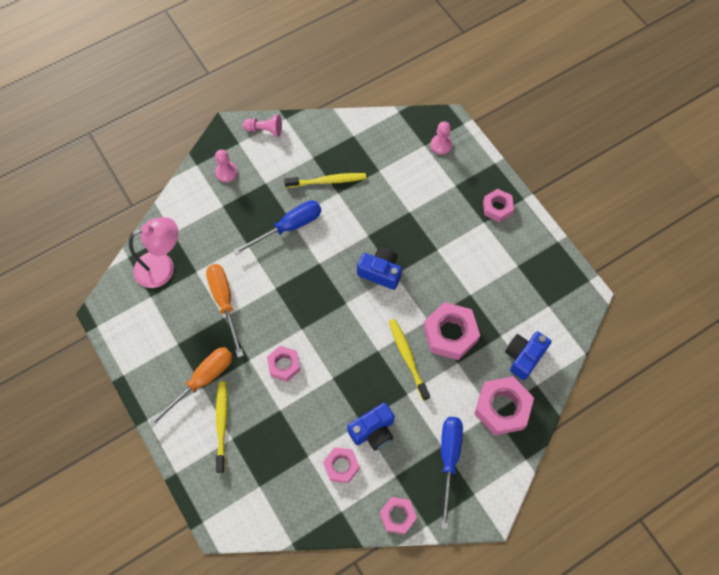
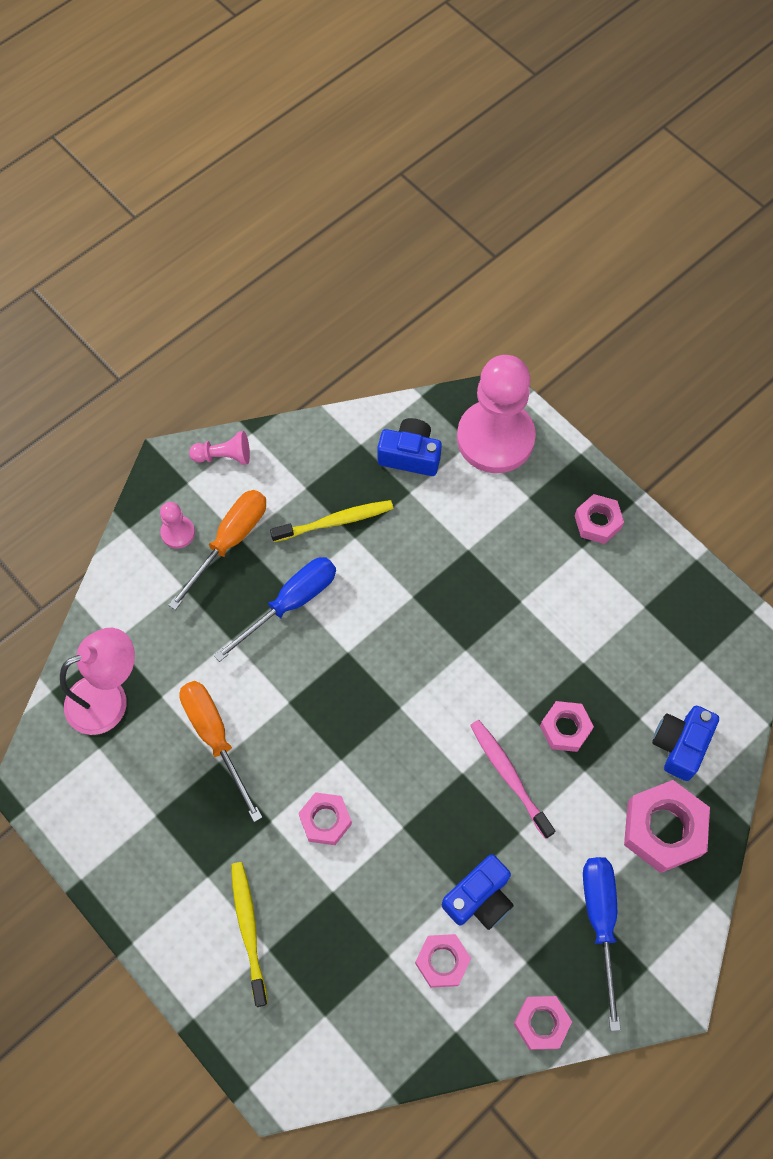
camera: 10 degrees left, 0 degrees up
orange screwdriver [148,347,233,428] -> orange screwdriver moved to [168,490,266,610]
blue camera [357,247,402,290] -> blue camera moved to [377,418,442,476]
yellow toothbrush [389,319,430,401] -> pink toothbrush [470,720,555,839]
pink nut [423,302,480,360] -> pink nut [540,701,594,752], size x0.61
pink pawn [430,121,452,155] -> pink pawn [457,355,536,473], size x2.37

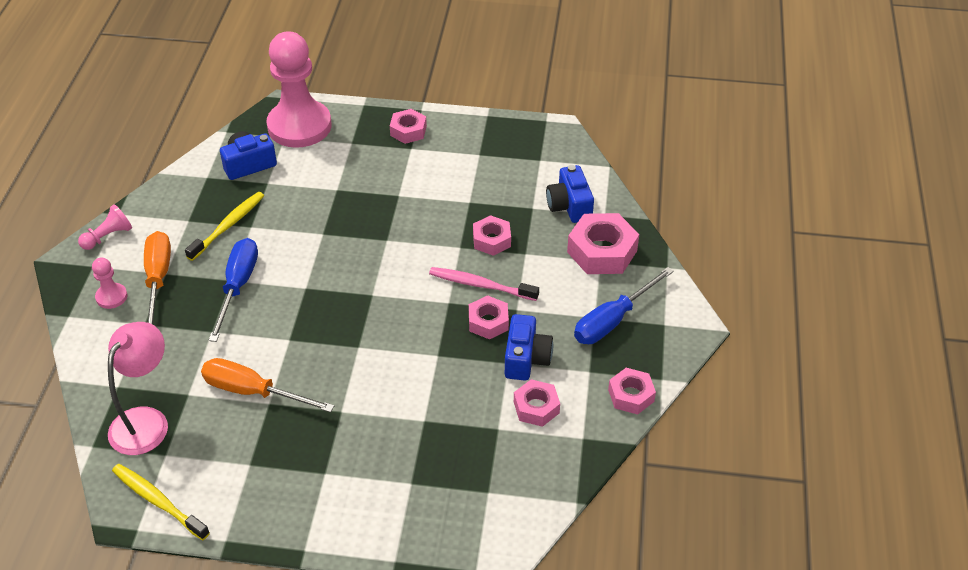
camera: 40 degrees left, 20 degrees down
yellow toothbrush [231,862,268,1007] -> yellow toothbrush moved to [112,464,210,540]
pink nut [298,792,352,845] -> pink nut moved to [469,295,509,340]
blue screwdriver [583,857,621,1031] -> blue screwdriver turned 90 degrees counterclockwise [574,267,674,344]

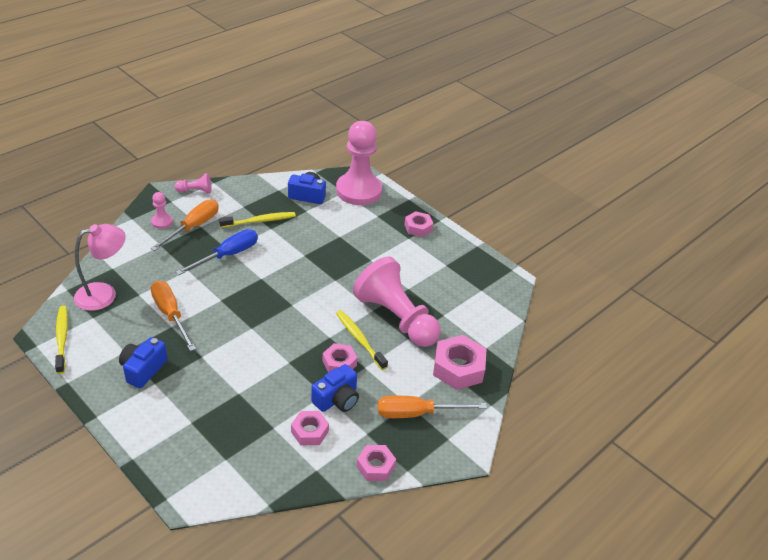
camera: 35 degrees right, 5 degrees down
pink toothbrush [429,267,539,301] -> yellow toothbrush [336,310,388,370]
pink nut [473,215,511,256] -> pink pawn [353,256,441,347]
blue camera [546,165,594,223] -> blue camera moved to [119,337,168,388]
blue screwdriver [574,267,674,344] -> orange screwdriver [378,396,487,418]

